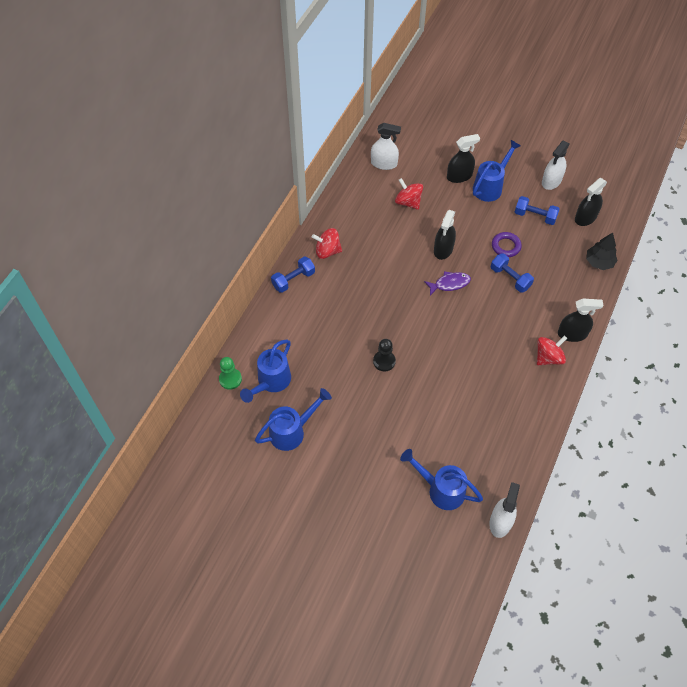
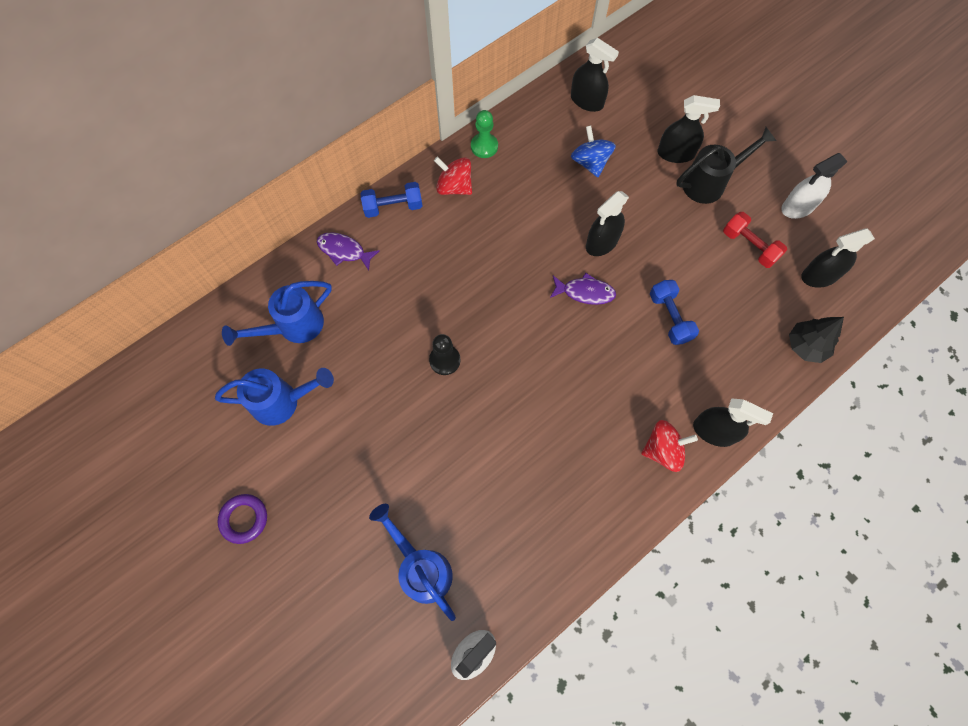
camera: 25 degrees right, 10 degrees up
green pawn [219,357,242,390] -> green pawn moved to [471,110,498,158]
white spray bottle [371,123,401,170] -> black spray bottle [571,38,619,112]
red spinning top [395,178,423,210] -> blue spinning top [571,125,616,177]
blue watering can [473,140,521,202] -> black watering can [676,127,777,204]
purple ring [492,232,522,257] -> purple ring moved to [217,494,267,544]
blue dumbbell [515,196,560,225] -> red dumbbell [723,212,787,268]
none -> purple fish [317,232,380,271]

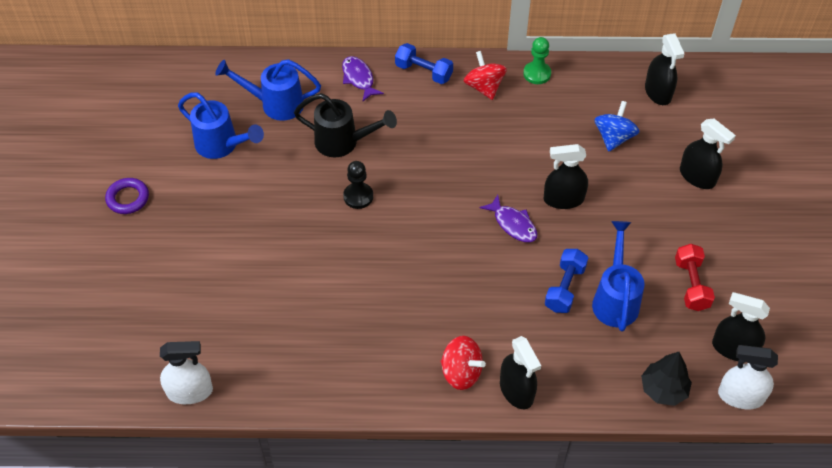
camera: 40 degrees right, 15 degrees down
blue watering can [369,504,456,621] -> blue watering can moved to [592,221,644,331]
black watering can [676,127,777,204] -> black watering can moved to [294,93,397,157]
white spray bottle [781,153,848,219] -> white spray bottle moved to [718,345,778,409]

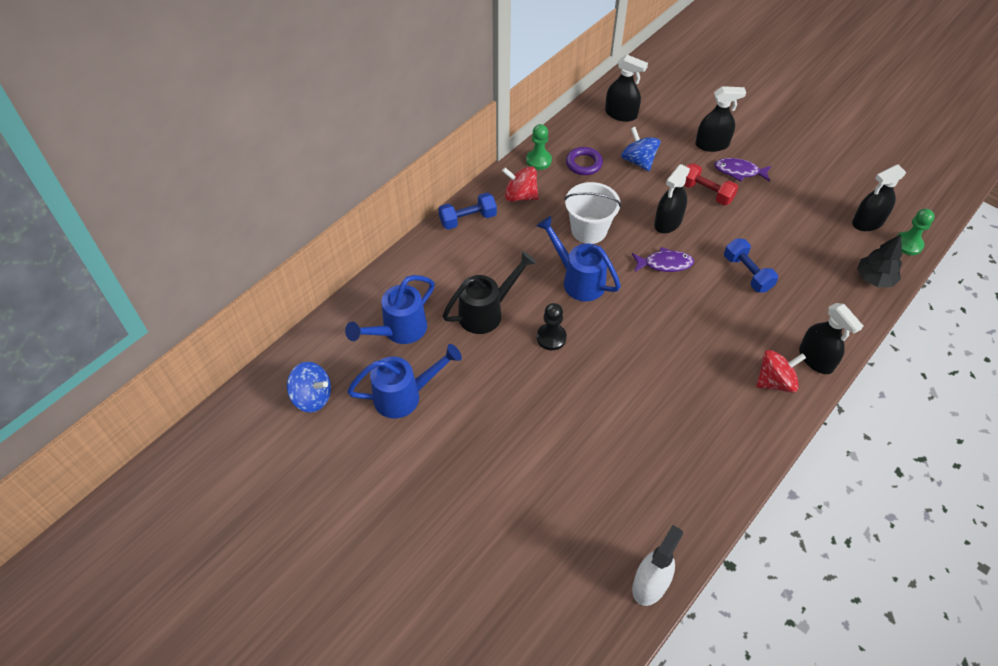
camera: 50 degrees left, 0 degrees up
purple ring [105,178,149,214] -> purple ring moved to [566,147,603,175]
purple fish [342,56,384,102] -> purple fish moved to [714,158,771,182]
black spray bottle [500,336,541,409] -> black spray bottle turned 45 degrees clockwise [799,303,863,374]
blue watering can [592,221,644,331] -> blue watering can moved to [537,216,621,301]
red dumbbell [675,244,715,311] -> red dumbbell moved to [684,163,738,205]
white spray bottle [718,345,778,409] -> green pawn [896,209,935,255]
none -> blue spinning top [287,362,331,412]
none -> white bucket [564,182,621,244]

